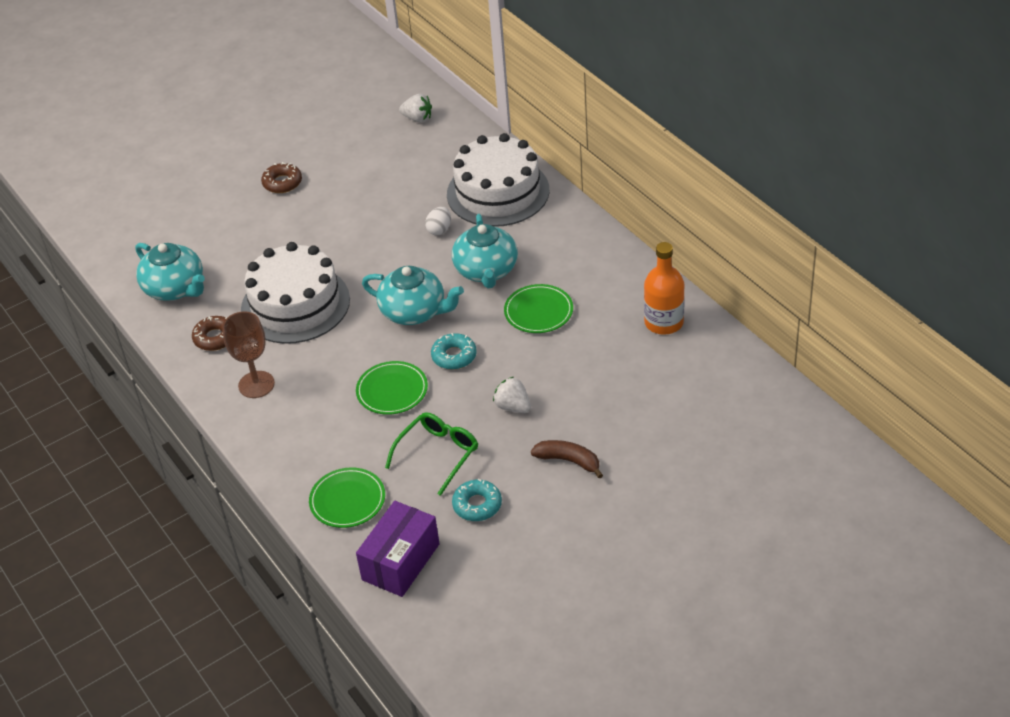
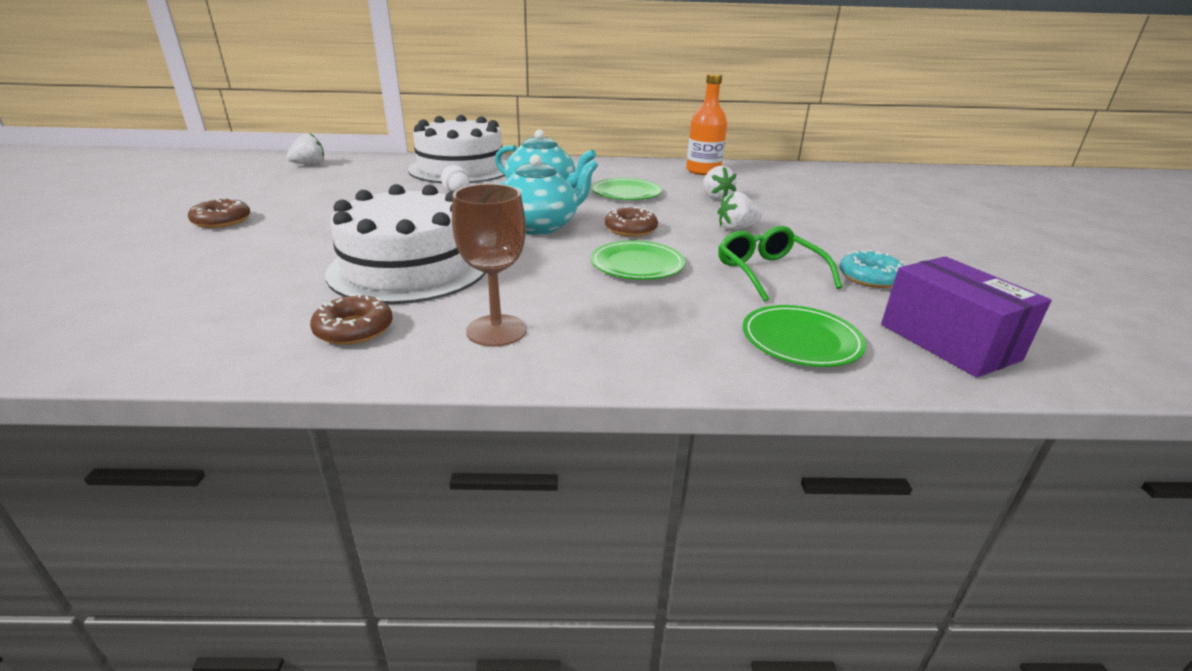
camera: 60 degrees left, 15 degrees down
turquoise teapot [135,243,205,301] -> none
turquoise donut [431,333,477,370] -> brown donut [605,206,658,237]
brown banana [531,440,603,478] -> none
none -> white strawberry [703,166,736,201]

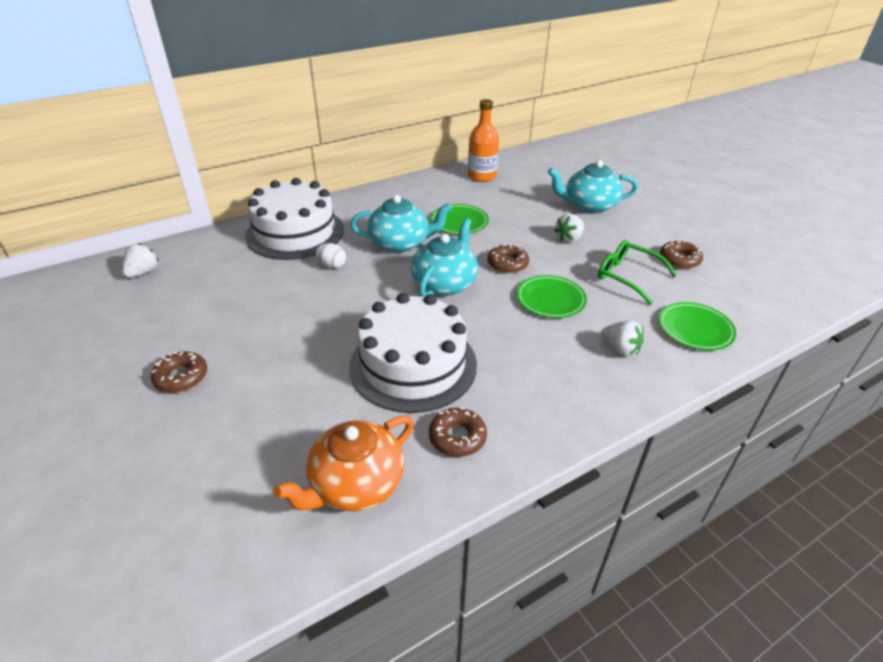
camera: 30 degrees left, 10 degrees up
brown goblet [452,184,527,347] -> none
white strawberry [703,166,736,201] -> white strawberry moved to [601,321,644,357]
turquoise donut [839,250,904,288] -> brown donut [660,240,703,269]
purple box [881,256,1051,378] -> none
none -> orange teapot [273,415,414,511]
none -> turquoise teapot [548,160,638,213]

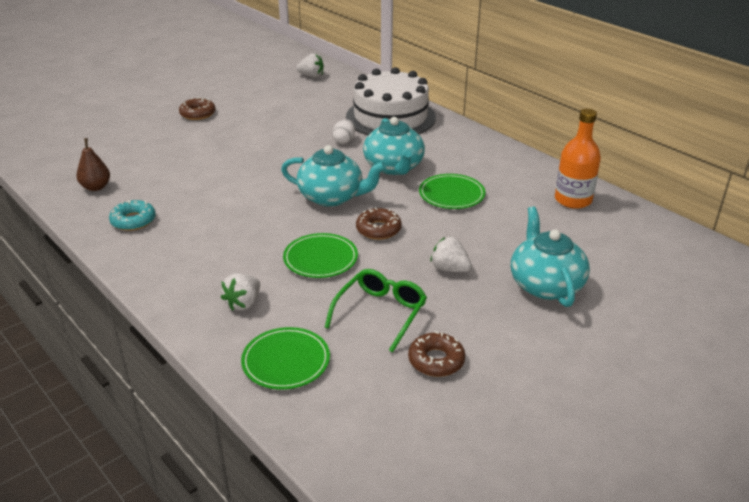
camera: 80 degrees right, 5 degrees down
orange teapot [273,415,414,511] -> brown pear [77,138,110,191]
white cake [349,293,477,413] -> none
brown donut [429,407,487,457] -> turquoise donut [109,200,156,231]

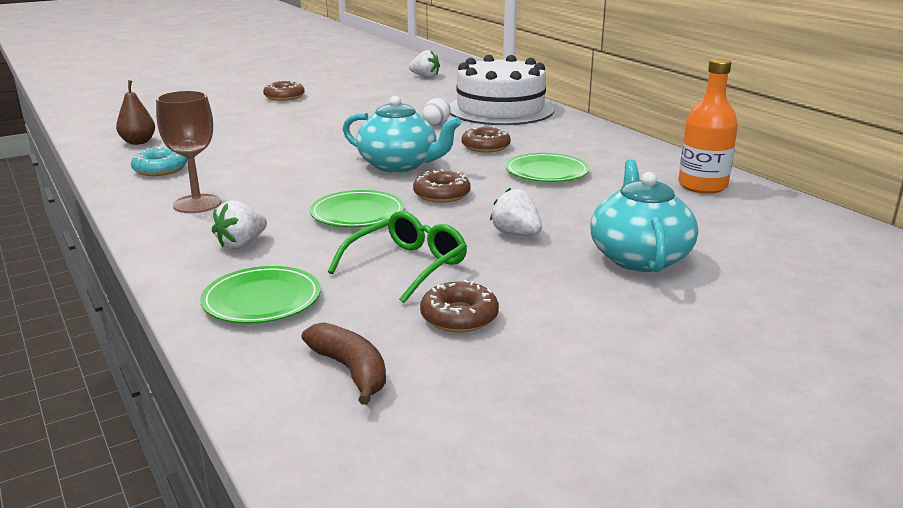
camera: 10 degrees right, 10 degrees down
turquoise teapot [363,117,425,175] -> brown donut [462,126,511,152]
none -> brown goblet [156,90,221,213]
none -> brown banana [301,322,386,405]

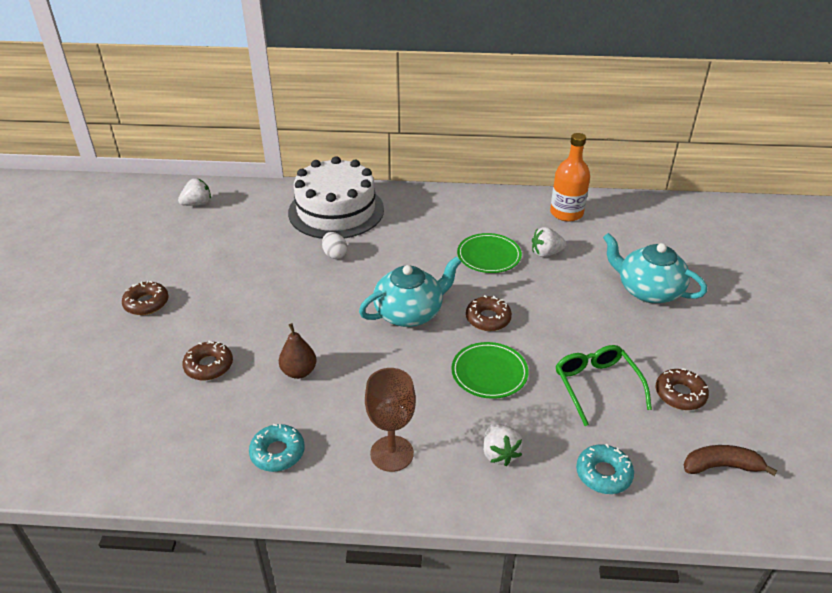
camera: 55 degrees left, 15 degrees up
brown pear [116,80,155,145] -> brown pear moved to [279,323,316,379]
green plate [200,266,321,324] -> turquoise donut [576,444,634,494]
brown donut [462,126,511,152] -> brown donut moved to [182,340,233,380]
white strawberry [490,188,542,235] -> white strawberry moved to [532,227,567,257]

